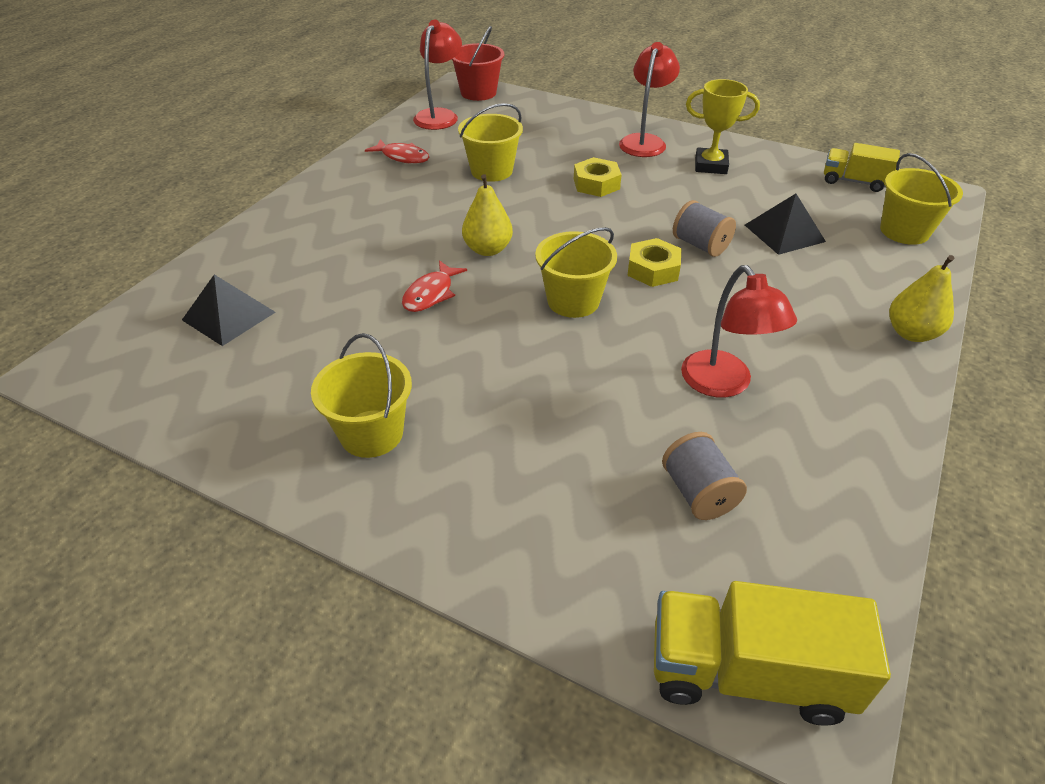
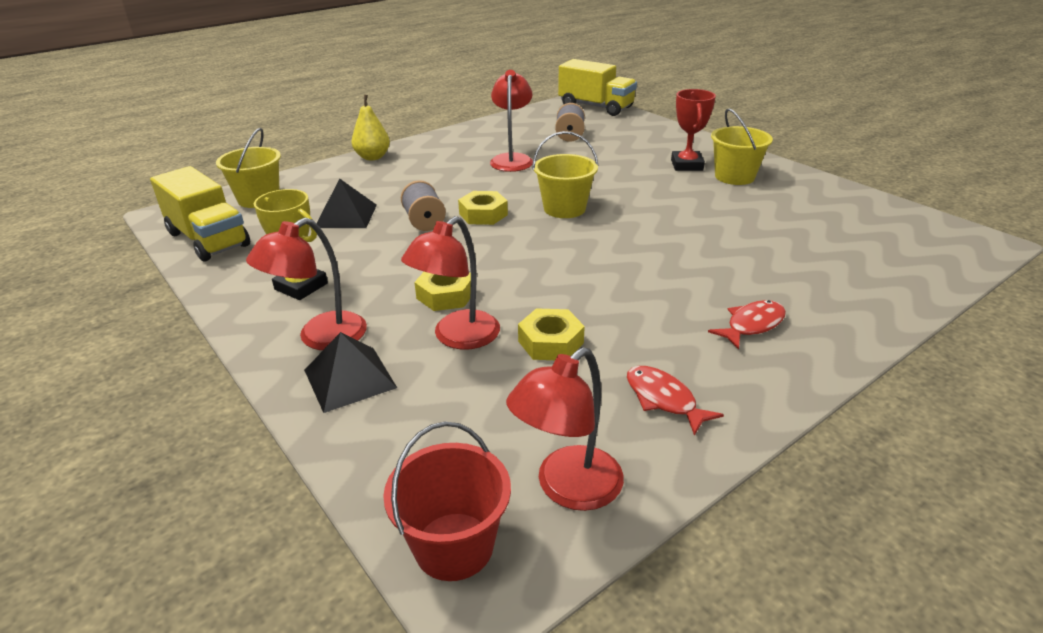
camera: 155 degrees left, 10 degrees down
black pyramid [182,274,276,346] -> black pyramid moved to [304,332,397,413]
red fish [402,260,467,312] -> red fish moved to [708,300,786,349]
yellow bucket [458,103,523,182] -> yellow nut [518,308,585,360]
yellow pear [462,174,513,256] -> none
yellow truck [824,143,900,192] -> yellow truck [150,166,250,262], size x1.60
none -> red lamp [401,216,500,350]
none -> red trophy [671,89,716,171]

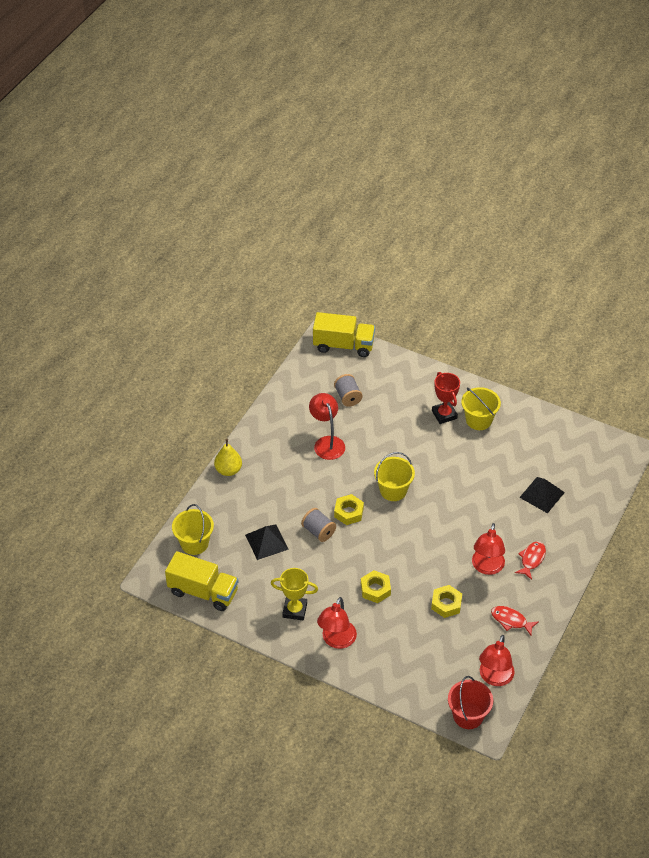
camera: 25 degrees left, 15 degrees up
black pyramid [304,332,397,413] -> black pyramid moved to [519,477,565,513]
red lamp [401,216,500,350] -> red lamp moved to [472,523,505,575]

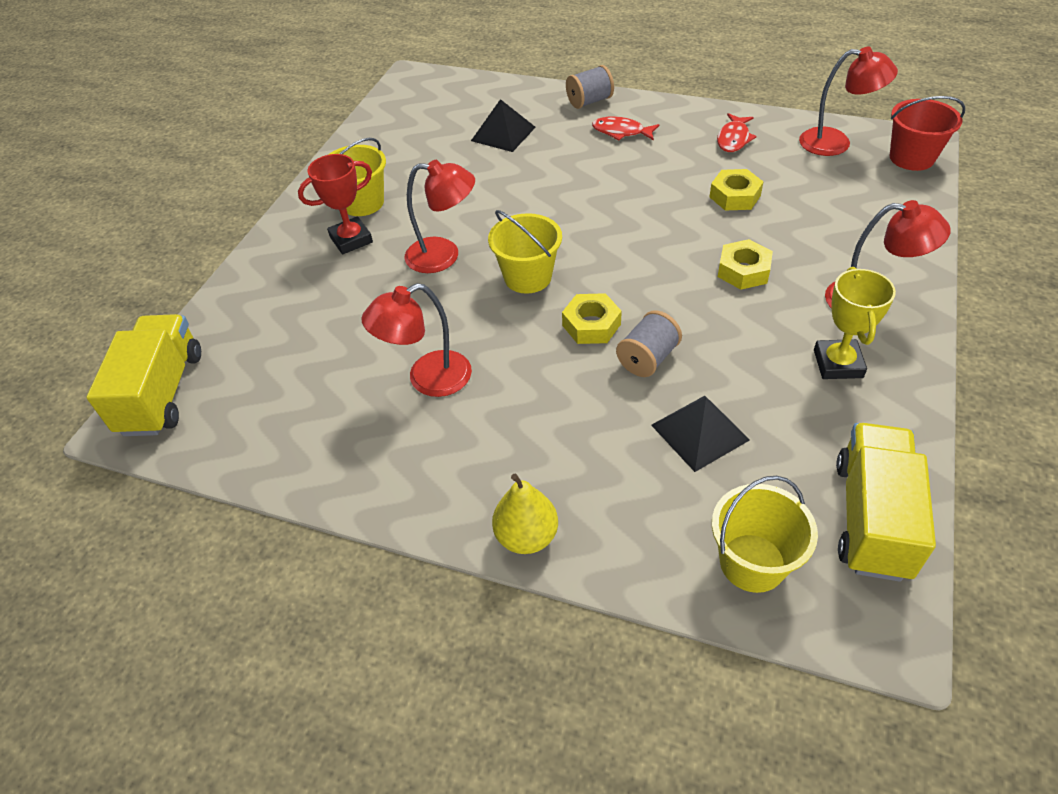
camera: 95 degrees left, 0 degrees up
grey spool [334,374,363,407] -> grey spool moved to [566,65,614,109]
red lamp [472,523,505,575] -> red lamp moved to [405,160,475,273]

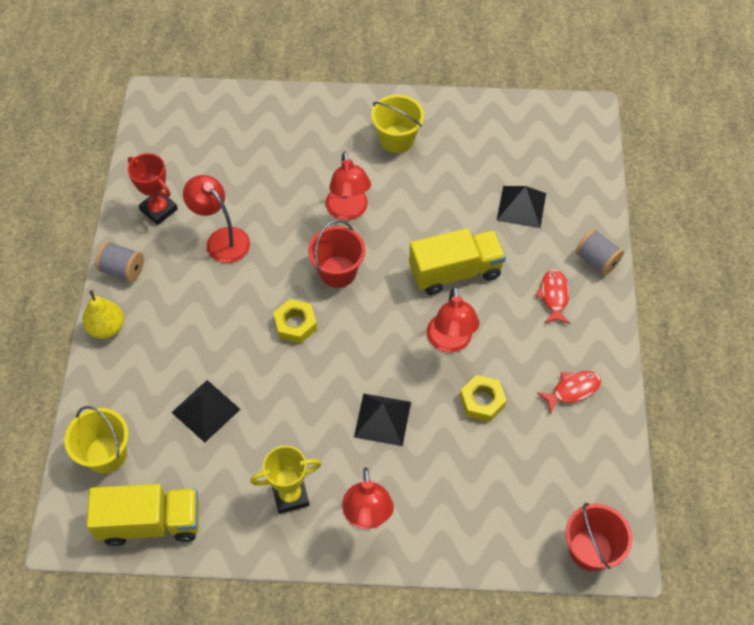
camera: 70 degrees right, 10 degrees up
yellow truck [86,314,201,436] -> yellow truck moved to [409,228,506,295]
red trophy [298,154,373,254] -> red trophy moved to [128,153,178,225]
yellow bucket [488,210,562,294] -> red bucket [308,220,366,288]
grey spool [616,310,682,377] -> grey spool moved to [95,241,144,282]
red fish [717,113,757,152] -> red fish turned 150 degrees clockwise [537,371,601,414]
yellow nut [718,239,773,290] -> black pyramid [354,393,411,446]
red lamp [799,47,898,156] -> red lamp moved to [427,286,480,353]

